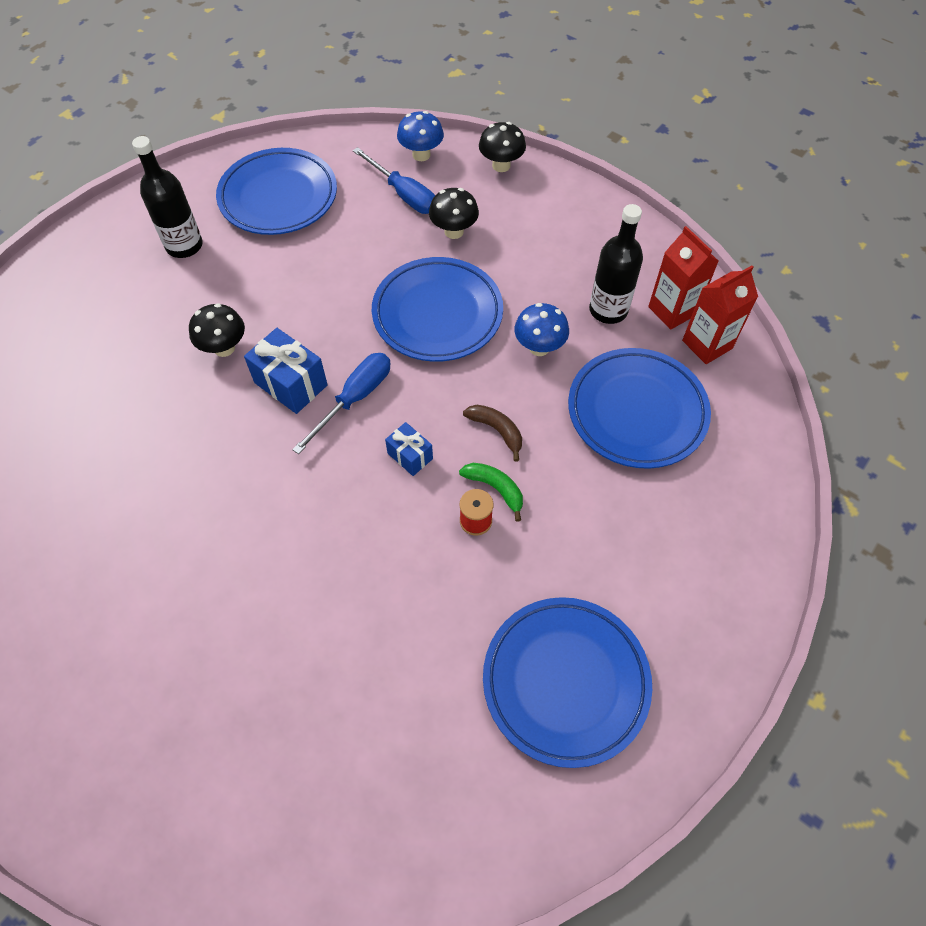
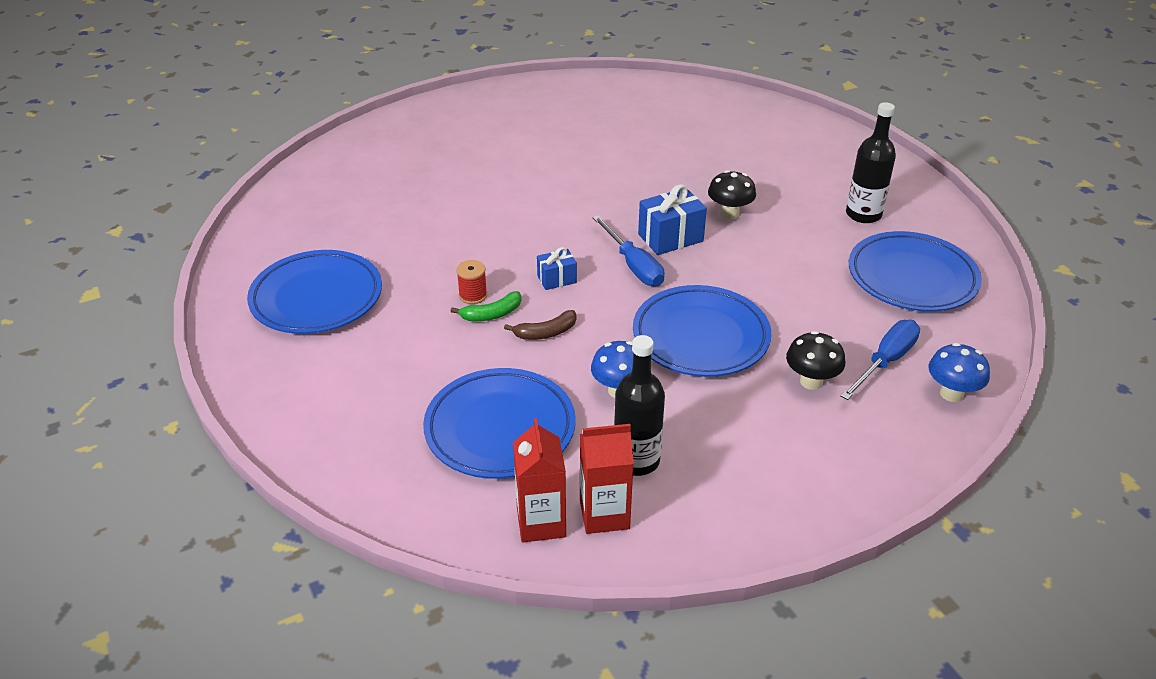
camera: 115 degrees right, 20 degrees down
blue screwdriver [353,147,435,214] -> blue screwdriver turned 150 degrees clockwise [840,320,920,400]
black mushroom [479,122,526,172] -> none

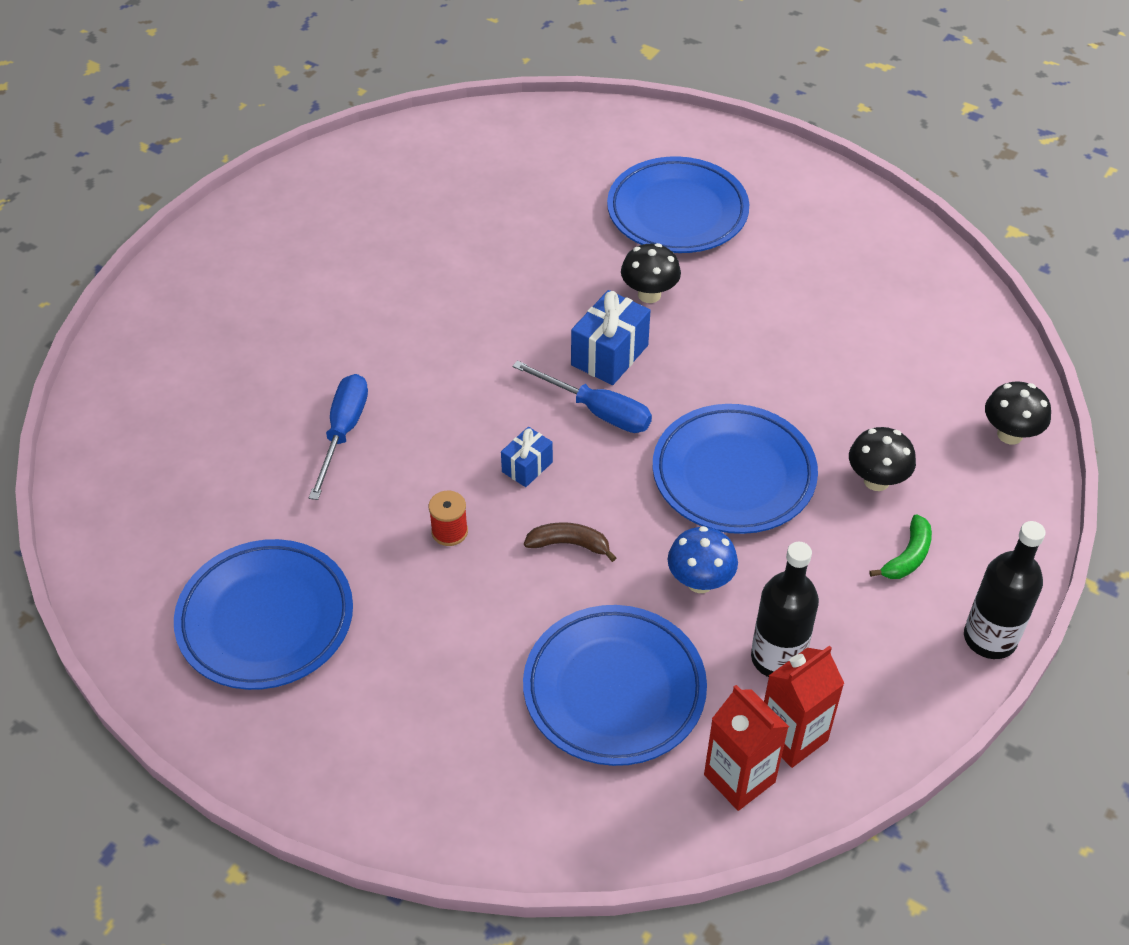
camera: 30 degrees left, 10 degrees up
green banana [451,291,521,322] -> green banana moved to [869,514,932,579]
brown banana [504,310,576,340] -> brown banana turned 120 degrees counterclockwise [524,522,616,562]
blue screwdriver [840,320,920,400] -> blue screwdriver moved to [309,374,368,500]
black bottle [846,102,896,223] -> black bottle moved to [964,521,1046,659]
blue plate [849,231,982,312] -> blue plate moved to [607,156,749,253]
blue mushroom [929,343,990,402] -> black mushroom [985,381,1051,445]

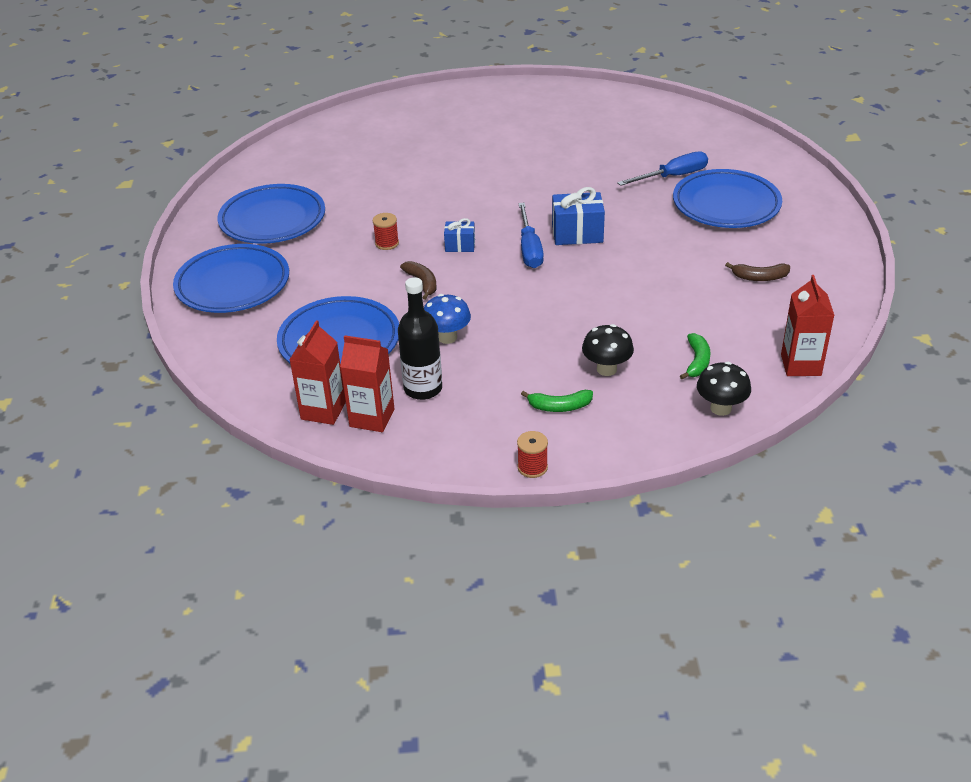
camera: 55 degrees right, 10 degrees down
blue screwdriver [309,374,368,500] -> blue screwdriver moved to [617,151,708,186]
black mushroom [621,243,681,303] -> none
blue plate [653,404,818,534] -> blue plate moved to [173,244,289,313]
black bottle [964,521,1046,659] -> red spool [517,431,548,478]
none -> green banana [680,333,711,379]
none -> brown banana [725,262,790,281]
none -> red carton [781,275,835,376]

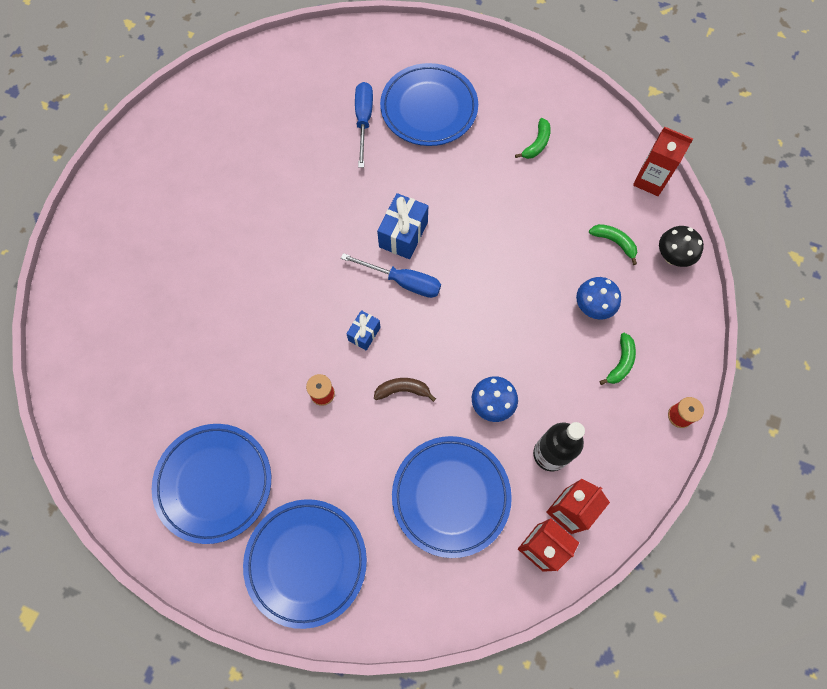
camera: 65 degrees left, 30 degrees up
black mushroom [582,324,634,376] -> blue mushroom [576,277,621,320]
brown banana [725,262,790,281] -> green banana [515,118,551,159]

